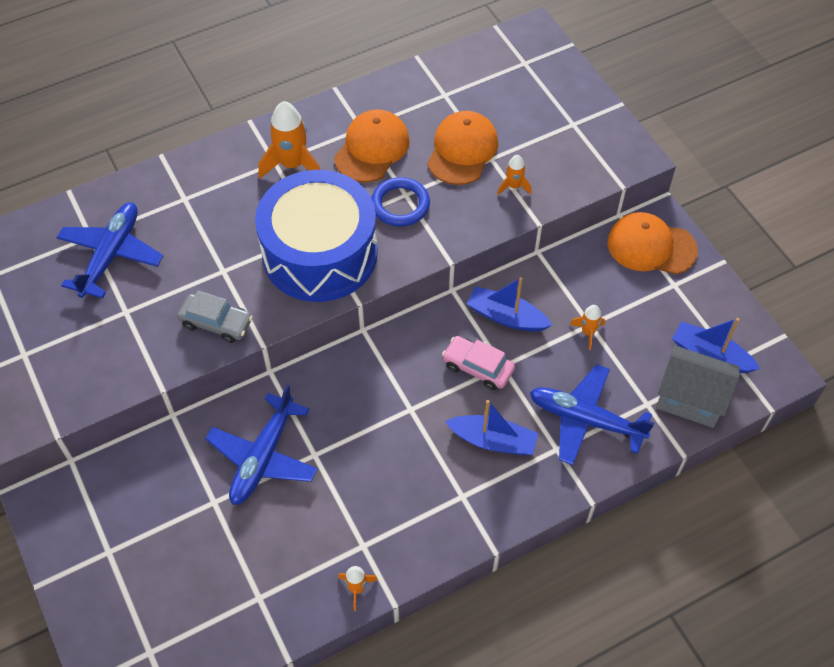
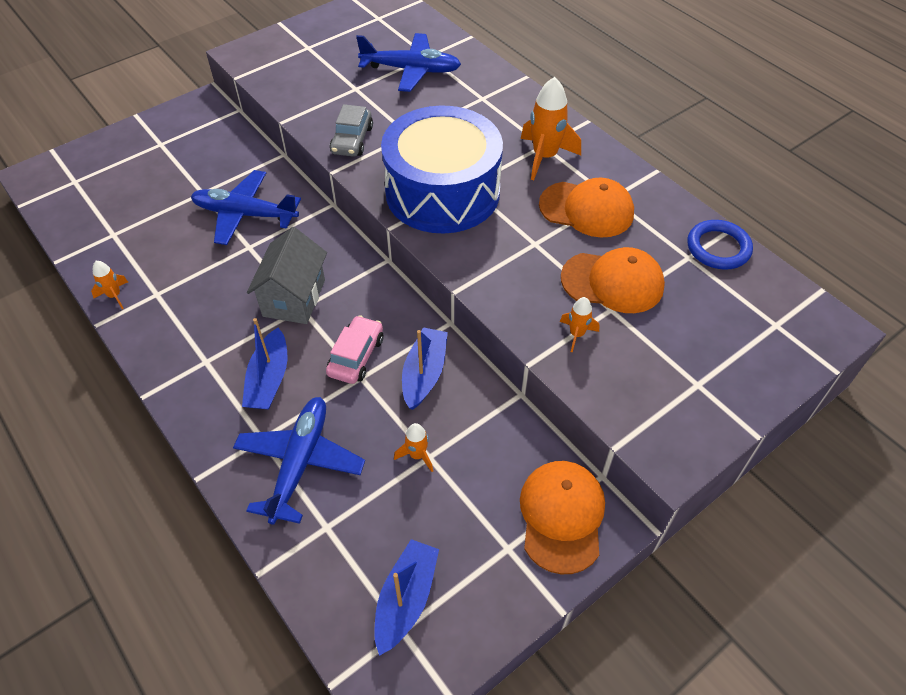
camera: 80 degrees right, 5 degrees down
blue ring [371,177,430,226] -> blue ring moved to [687,220,753,270]
grey house [656,345,740,428] -> grey house moved to [247,227,327,324]

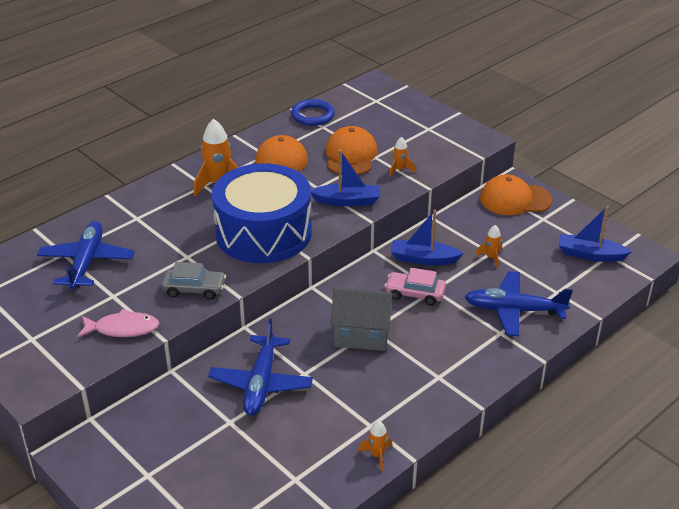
camera: 95 degrees left, 15 degrees down
blue boat [242,318,287,409] -> blue boat moved to [311,150,380,206]
none -> pink fish [77,309,159,338]

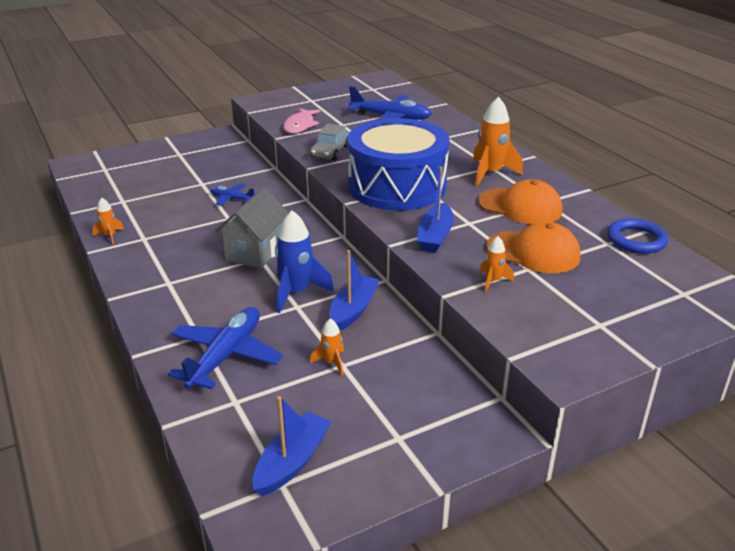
camera: 105 degrees right, 5 degrees down
blue plane [208,319,313,416] -> blue plane [210,184,256,206], size x0.54
pink car [385,268,446,305] -> blue rocket [275,210,334,313]
orange cap [480,174,552,215] -> none

